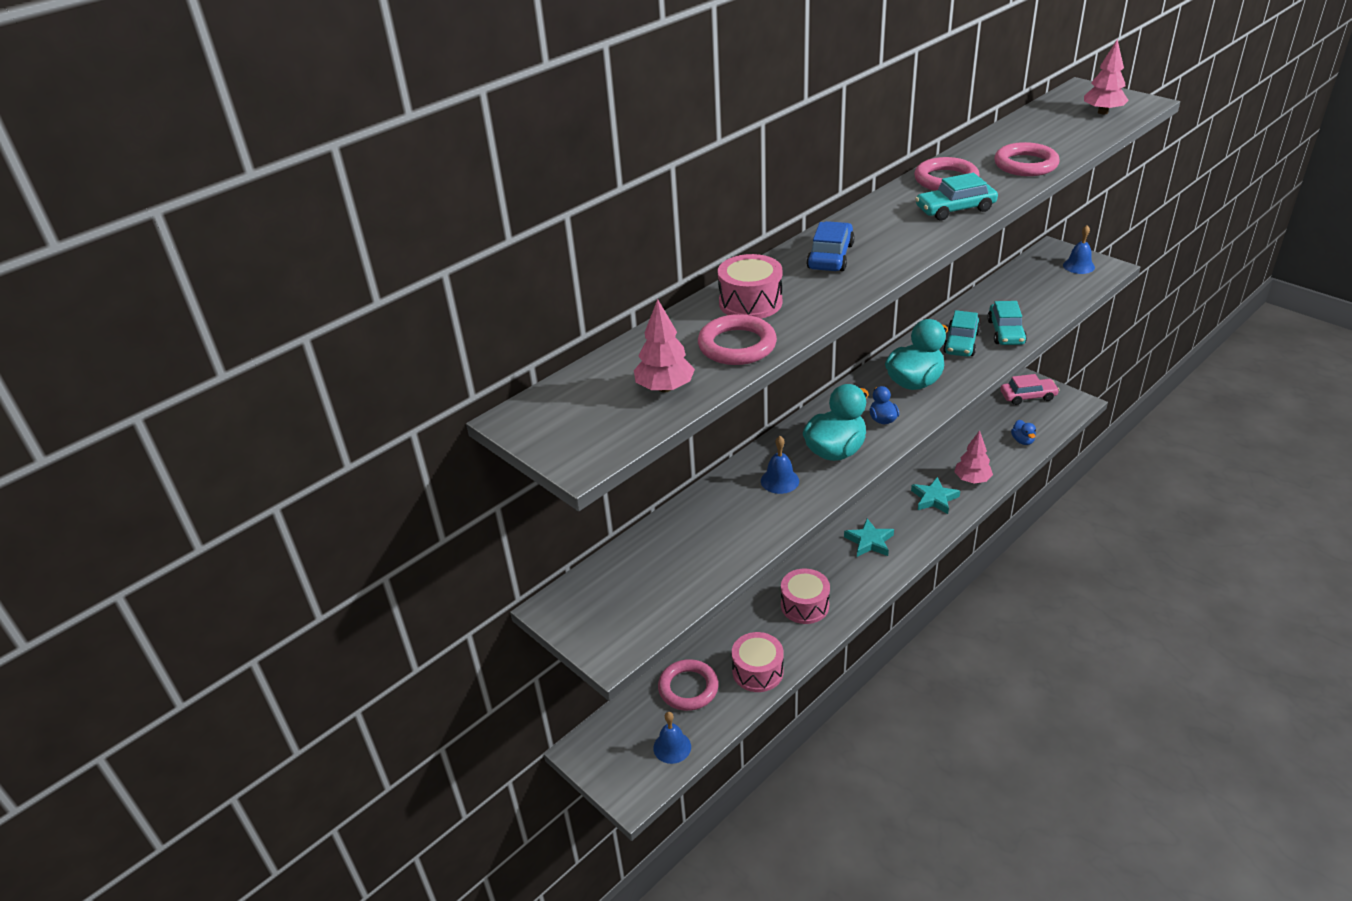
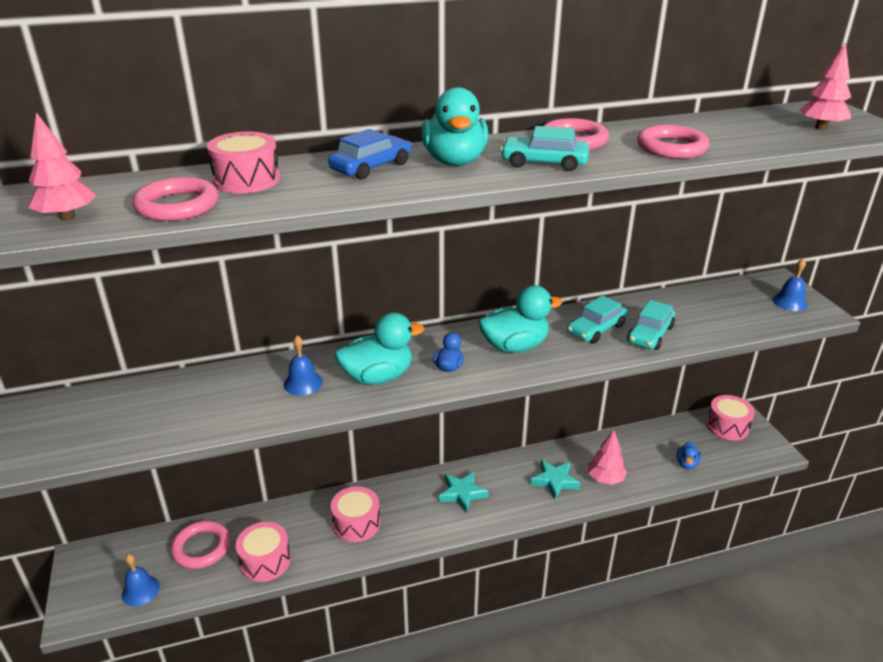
camera: 25 degrees right, 5 degrees down
pink car [1000,374,1059,405] -> pink drum [706,395,755,440]
none -> turquoise duck [421,87,489,166]

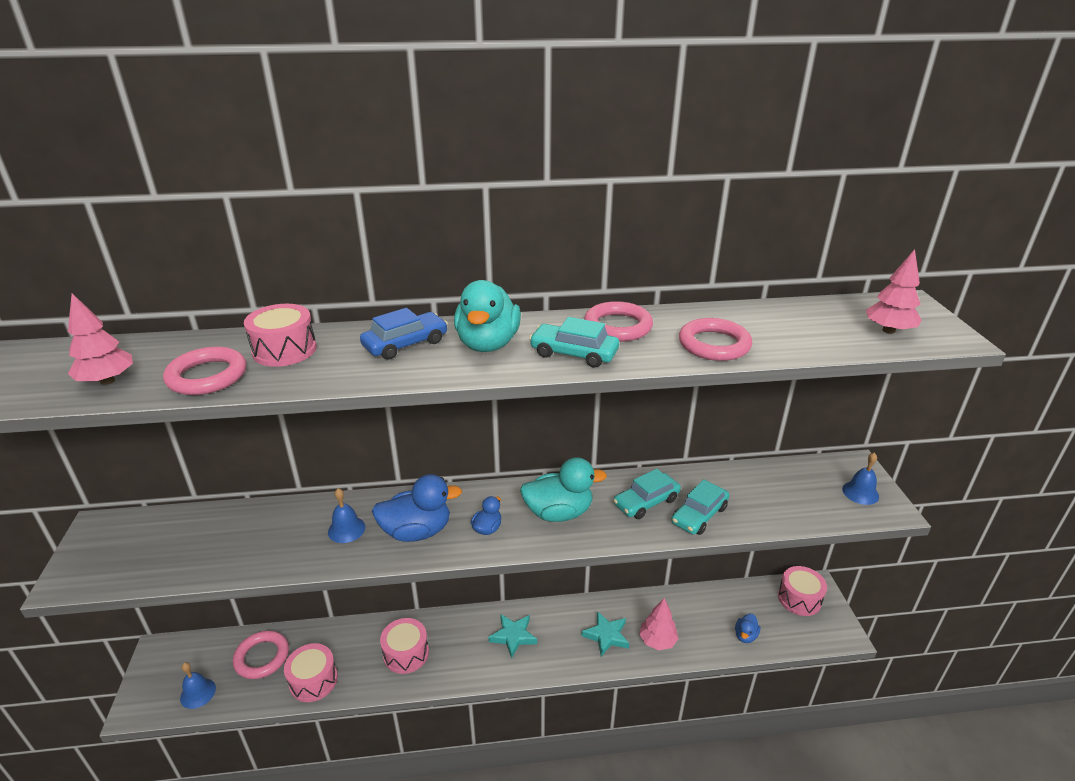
camera: 10 degrees right, 0 degrees up
turquoise duck [335,312,424,385] -> blue duck [372,474,462,542]

